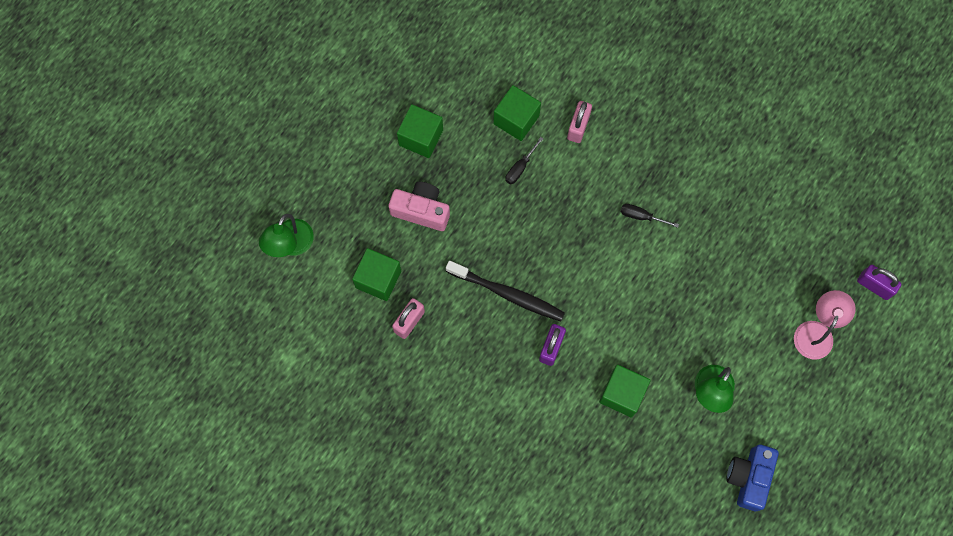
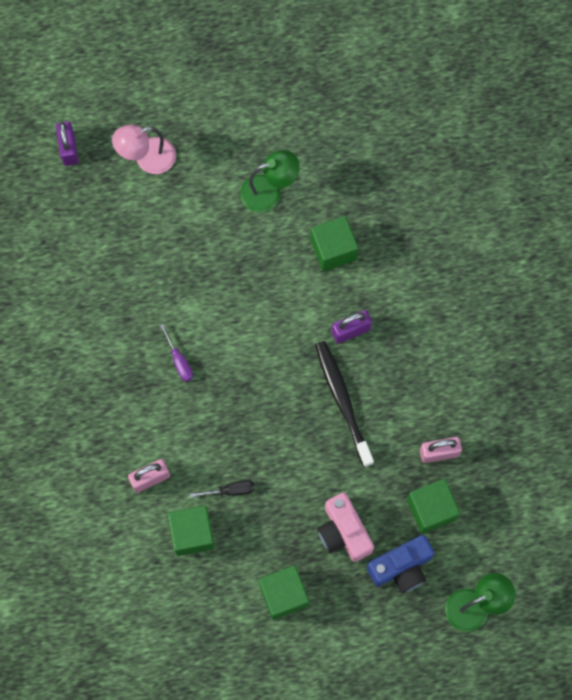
camera: 135 degrees left, 0 degrees up
black screwdriver [621,204,679,228] -> purple screwdriver [160,324,193,382]
blue camera [726,444,779,511] -> blue camera moved to [367,535,434,593]

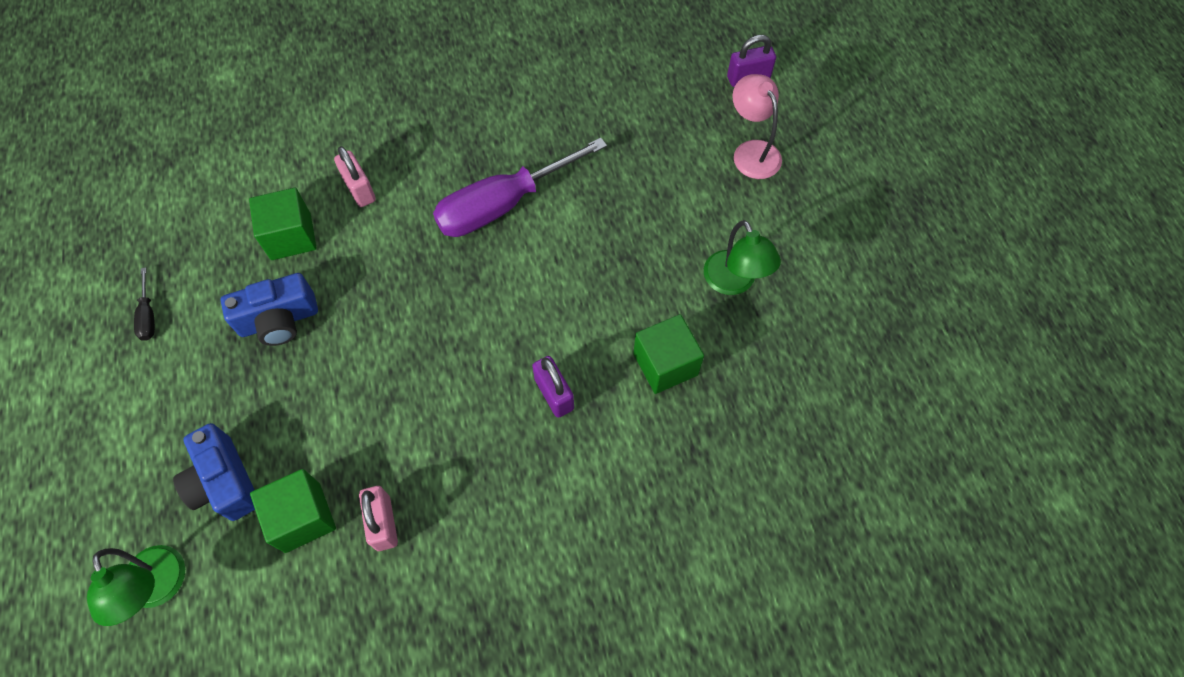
camera: 85 degrees right, 10 degrees down
purple screwdriver [160,324,193,382] -> purple screwdriver [433,138,607,237], size x2.46
black screwdriver [190,480,255,498] -> black screwdriver moved to [134,267,155,341]
green cube [259,565,309,620] -> none
black toothbrush [315,341,374,467] -> none
pink camera [317,493,374,562] -> none
none -> blue camera [220,273,318,346]

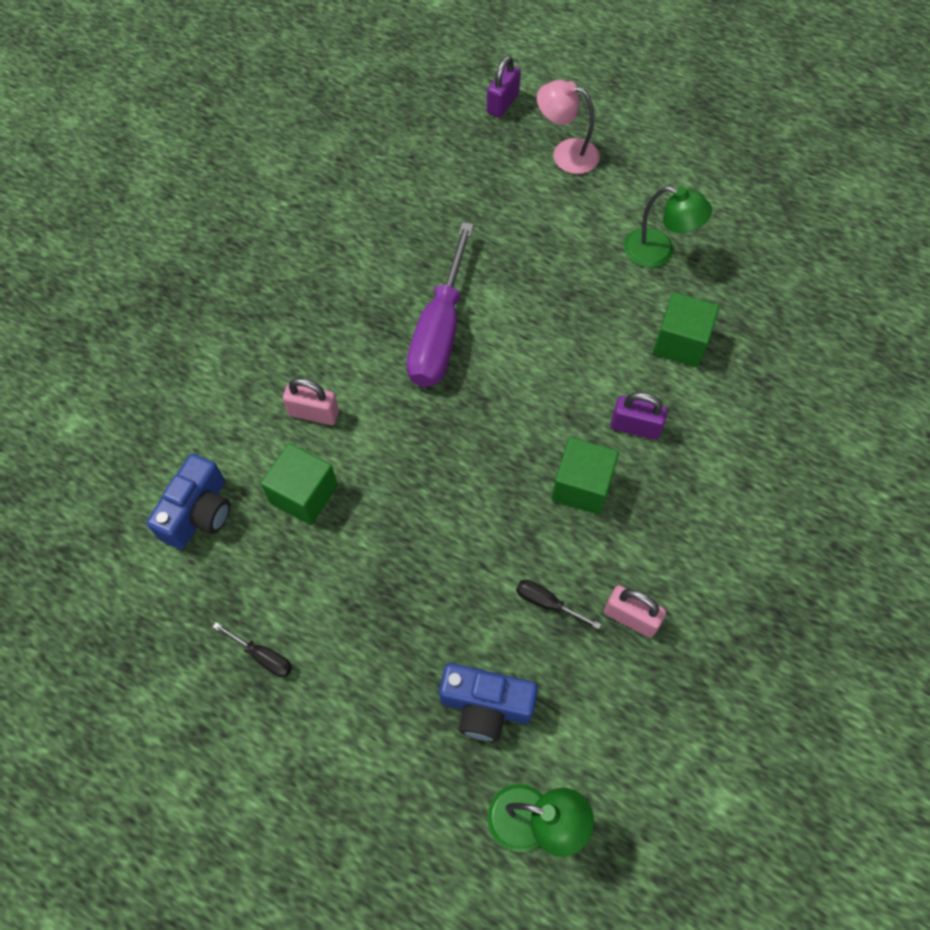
camera: 45 degrees left, 0 degrees up
blue camera [220,273,318,346] -> blue camera moved to [146,454,231,549]
green cube [250,469,336,553] -> green cube moved to [551,437,619,515]
none -> black screwdriver [516,580,601,629]

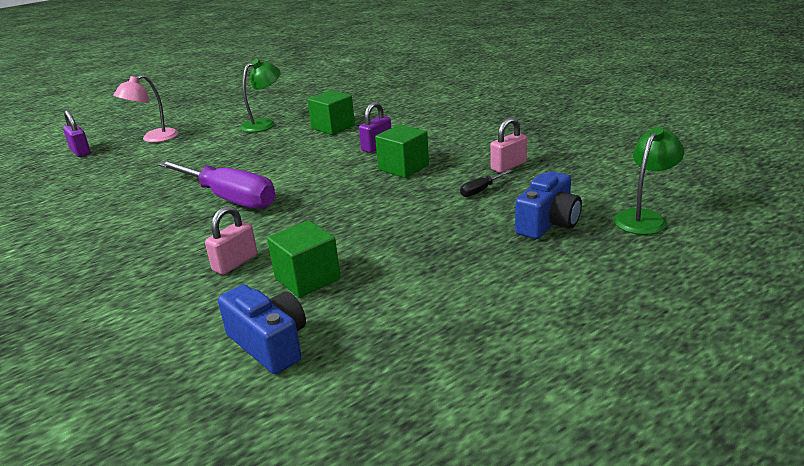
camera: 65 degrees left, 35 degrees down
black screwdriver [213,622,292,677] -> none

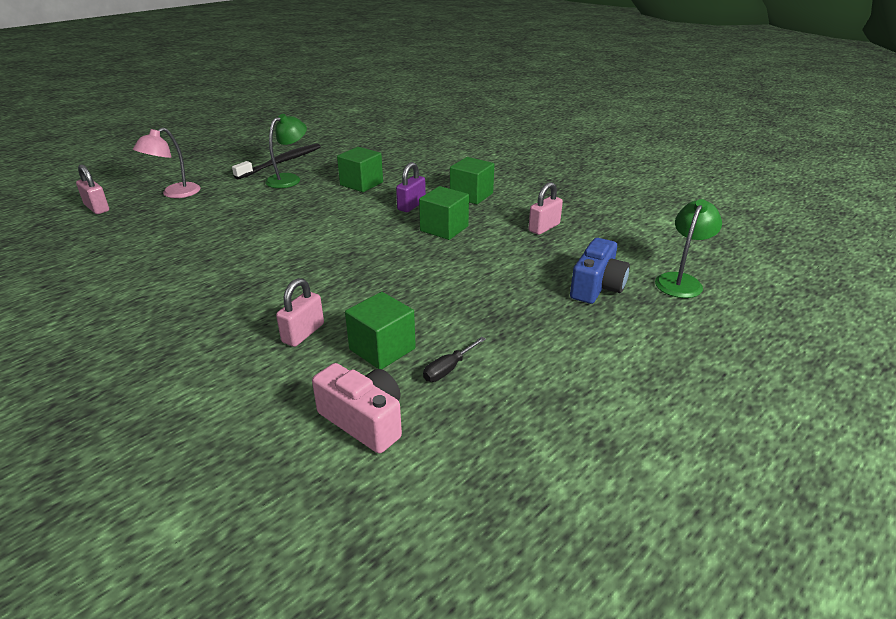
camera: 10 degrees left, 5 degrees up
purple padlock [63,110,91,157] -> pink padlock [76,164,109,214]
purple screwdriver [158,161,276,209] -> none
blue camera [218,284,306,374] -> pink camera [312,363,402,453]
black screwdriver [460,170,512,197] -> black screwdriver moved to [423,337,486,382]
none -> black toothbrush [232,144,321,180]
none -> green cube [450,157,495,204]

